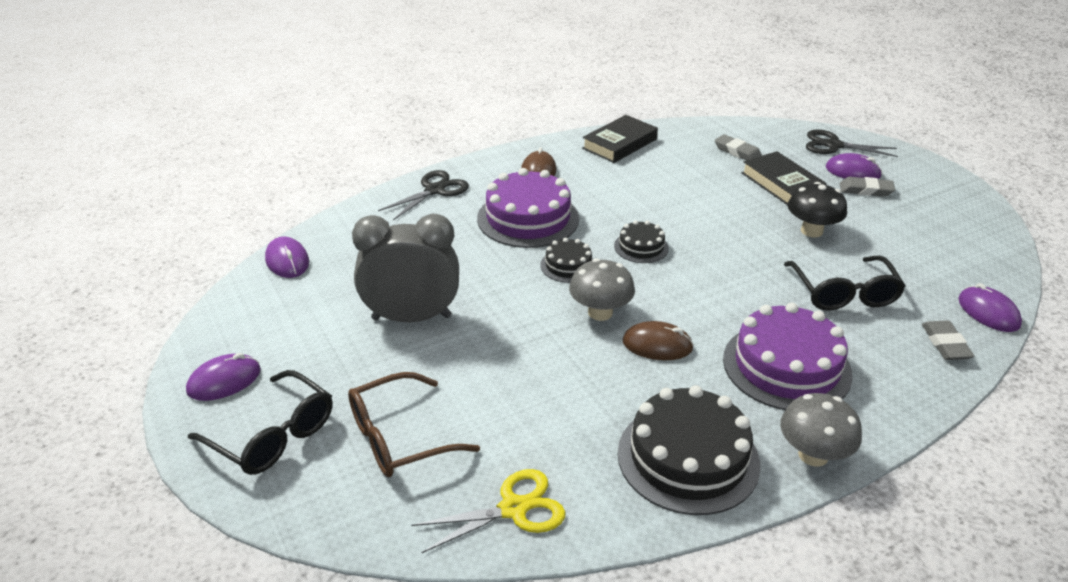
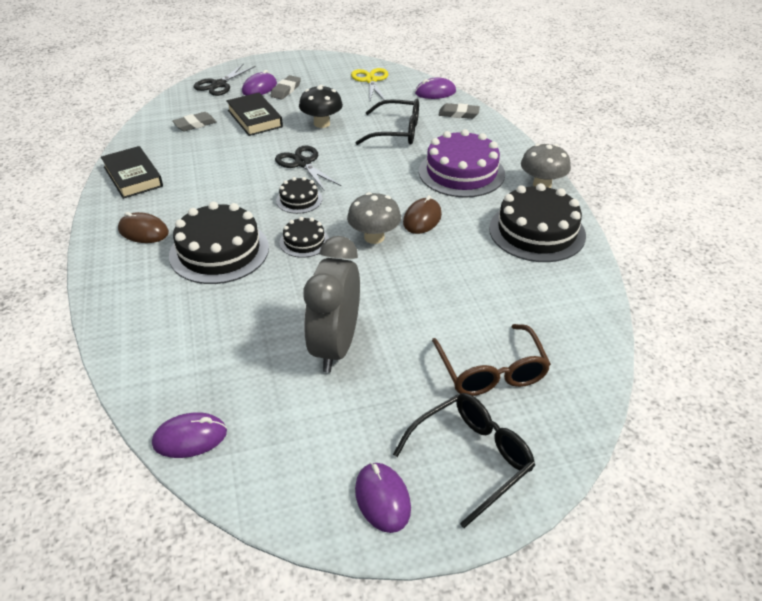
camera: 75 degrees left, 5 degrees up
black scissors [378,170,469,220] -> black scissors moved to [275,145,341,191]
yellow scissors [412,469,565,553] -> yellow scissors moved to [351,68,388,100]
purple cake [477,168,579,248] -> black cake [169,202,269,284]
black book [742,151,827,205] -> black book turned 75 degrees clockwise [226,93,283,136]

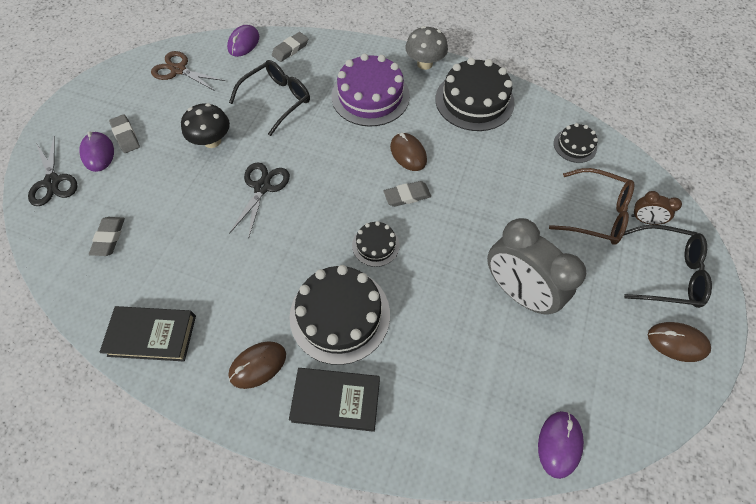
camera: 55 degrees left, 20 degrees up
black book [226,93,283,136] -> black book moved to [289,368,380,432]
black scissors [275,145,341,191] -> black scissors turned 105 degrees clockwise [230,162,290,239]
black cake [276,177,322,214] -> black cake moved to [554,123,598,163]
grey mushroom [347,192,401,244] -> grey eraser [383,181,431,207]
yellow scissors [351,68,388,100] -> brown scissors [151,51,225,91]
purple mouse [355,462,411,533] -> brown mouse [648,322,711,362]
black glasses [393,393,535,528] -> black glasses turned 105 degrees clockwise [624,224,712,308]
none -> brown clock [631,191,682,225]

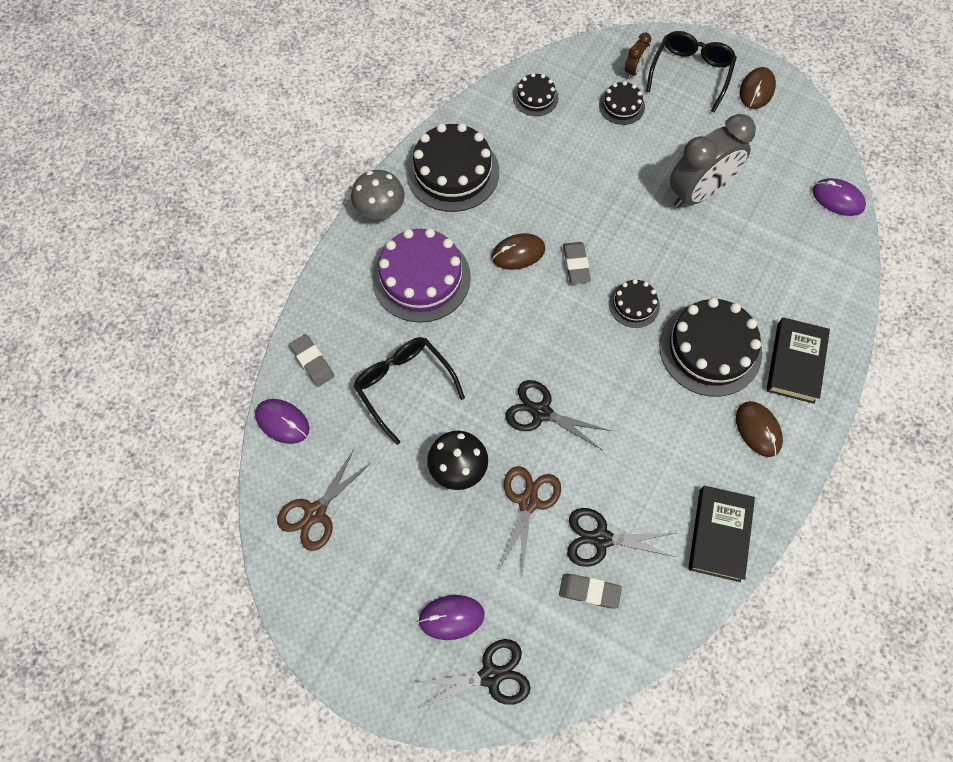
camera: 80 degrees left, 5 degrees up
grey eraser [109,114,140,153] -> none
brown glasses [549,168,635,245] -> black cake [599,81,645,125]
none -> brown scissors [499,466,561,574]
none -> black scissors [567,508,676,567]

